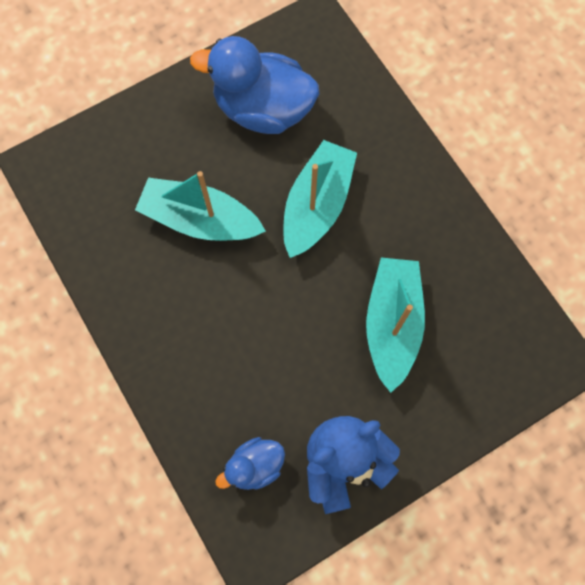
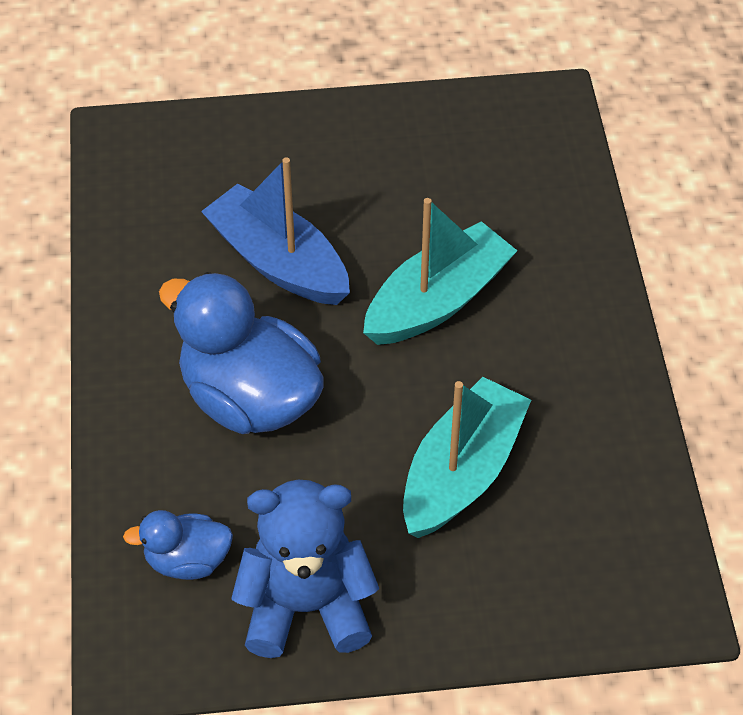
camera: 25 degrees right, 20 degrees down
turquoise boat [135,171,266,241] -> blue boat [201,157,350,305]
blue duck [190,36,319,134] -> blue duck moved to [159,272,324,434]

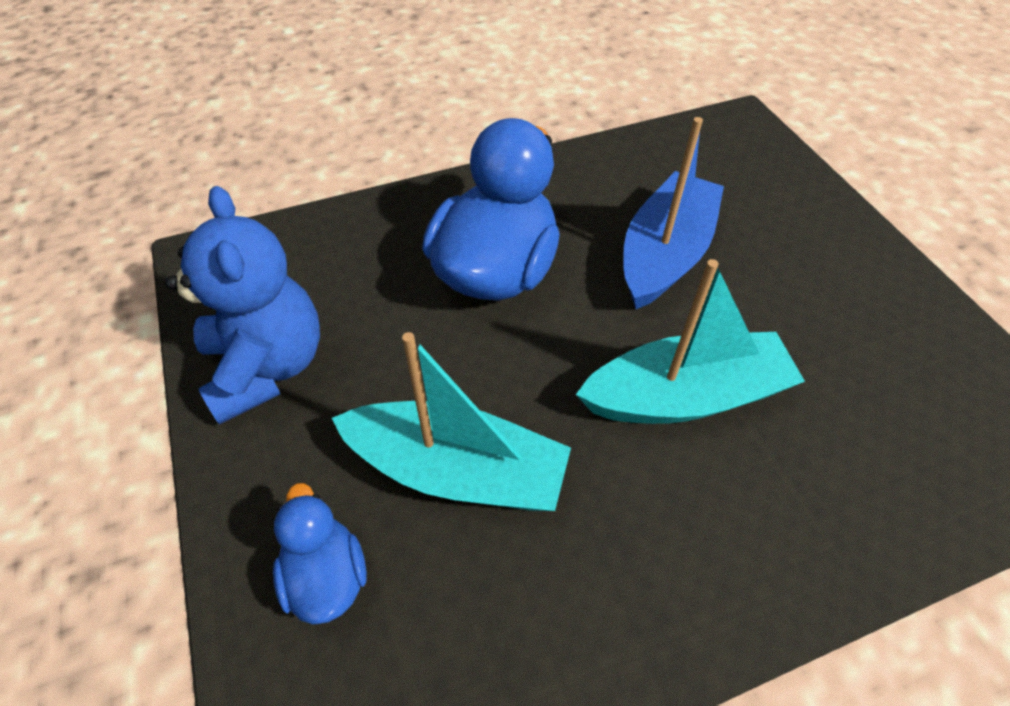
camera: 75 degrees right, 0 degrees up
blue duck [123,510,233,580] -> blue duck moved to [273,483,367,624]
turquoise boat [363,198,517,345] -> turquoise boat turned 45 degrees counterclockwise [576,259,805,424]

